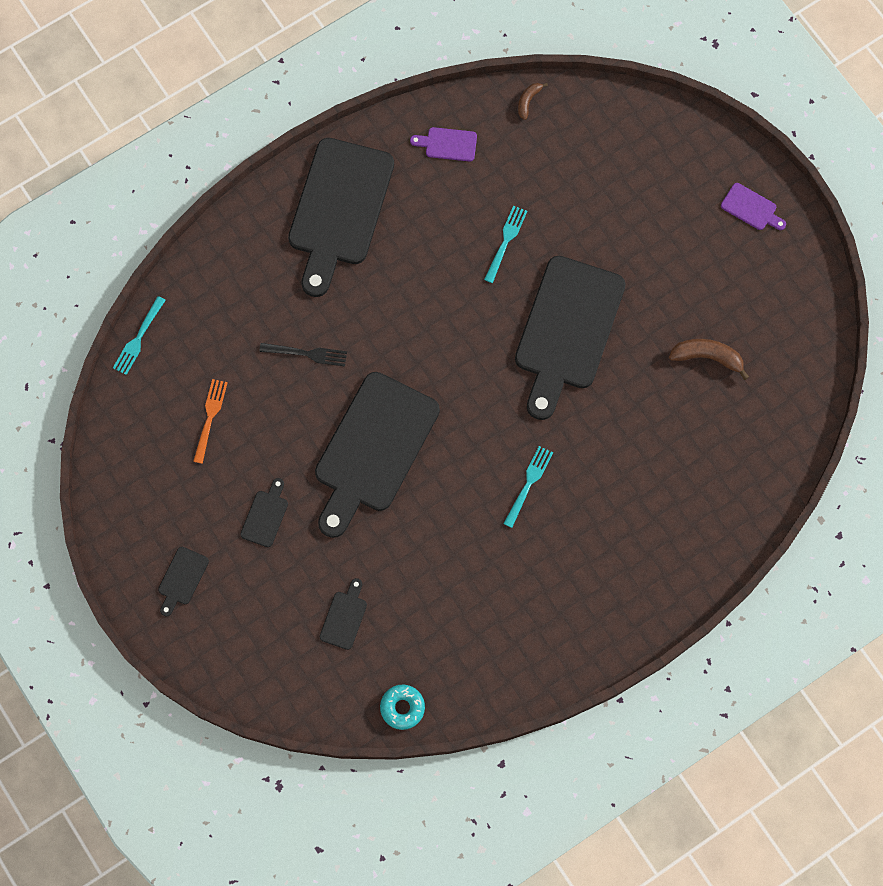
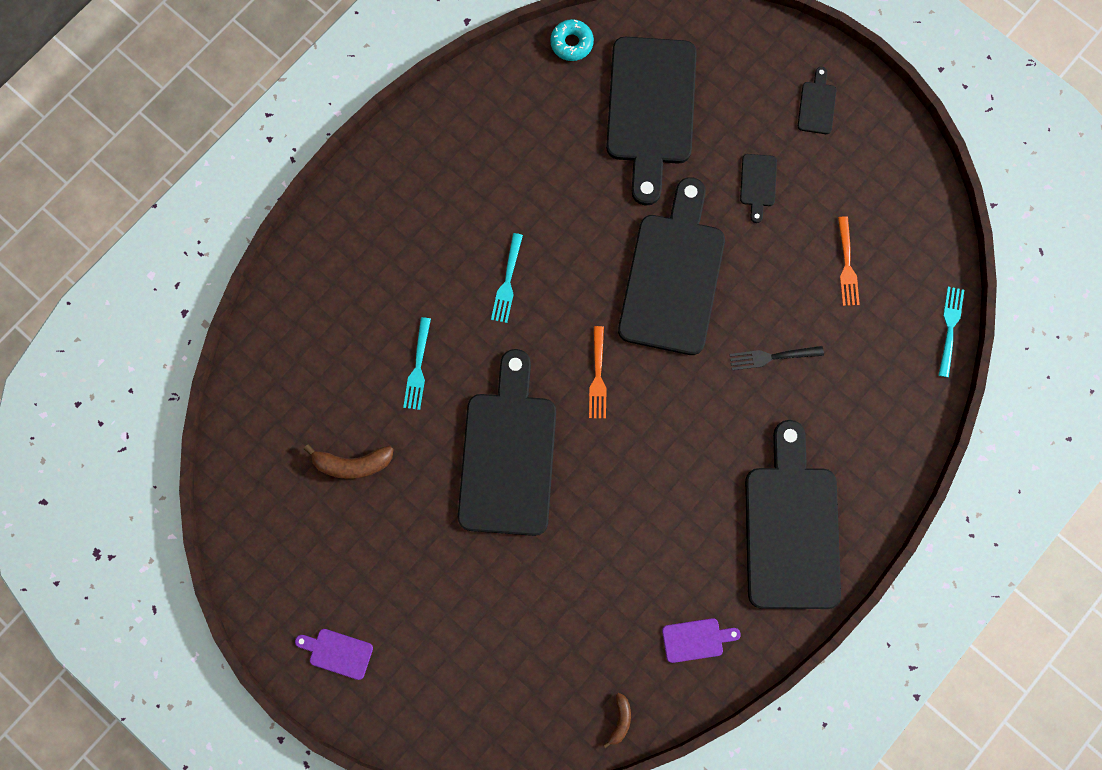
camera: 165 degrees right, 5 degrees up
black cutting board [320,578,367,650] -> black cutting board [606,37,697,206], size x2.49
turquoise fork [484,205,527,283] -> turquoise fork moved to [403,317,431,410]
none -> orange fork [589,326,606,419]

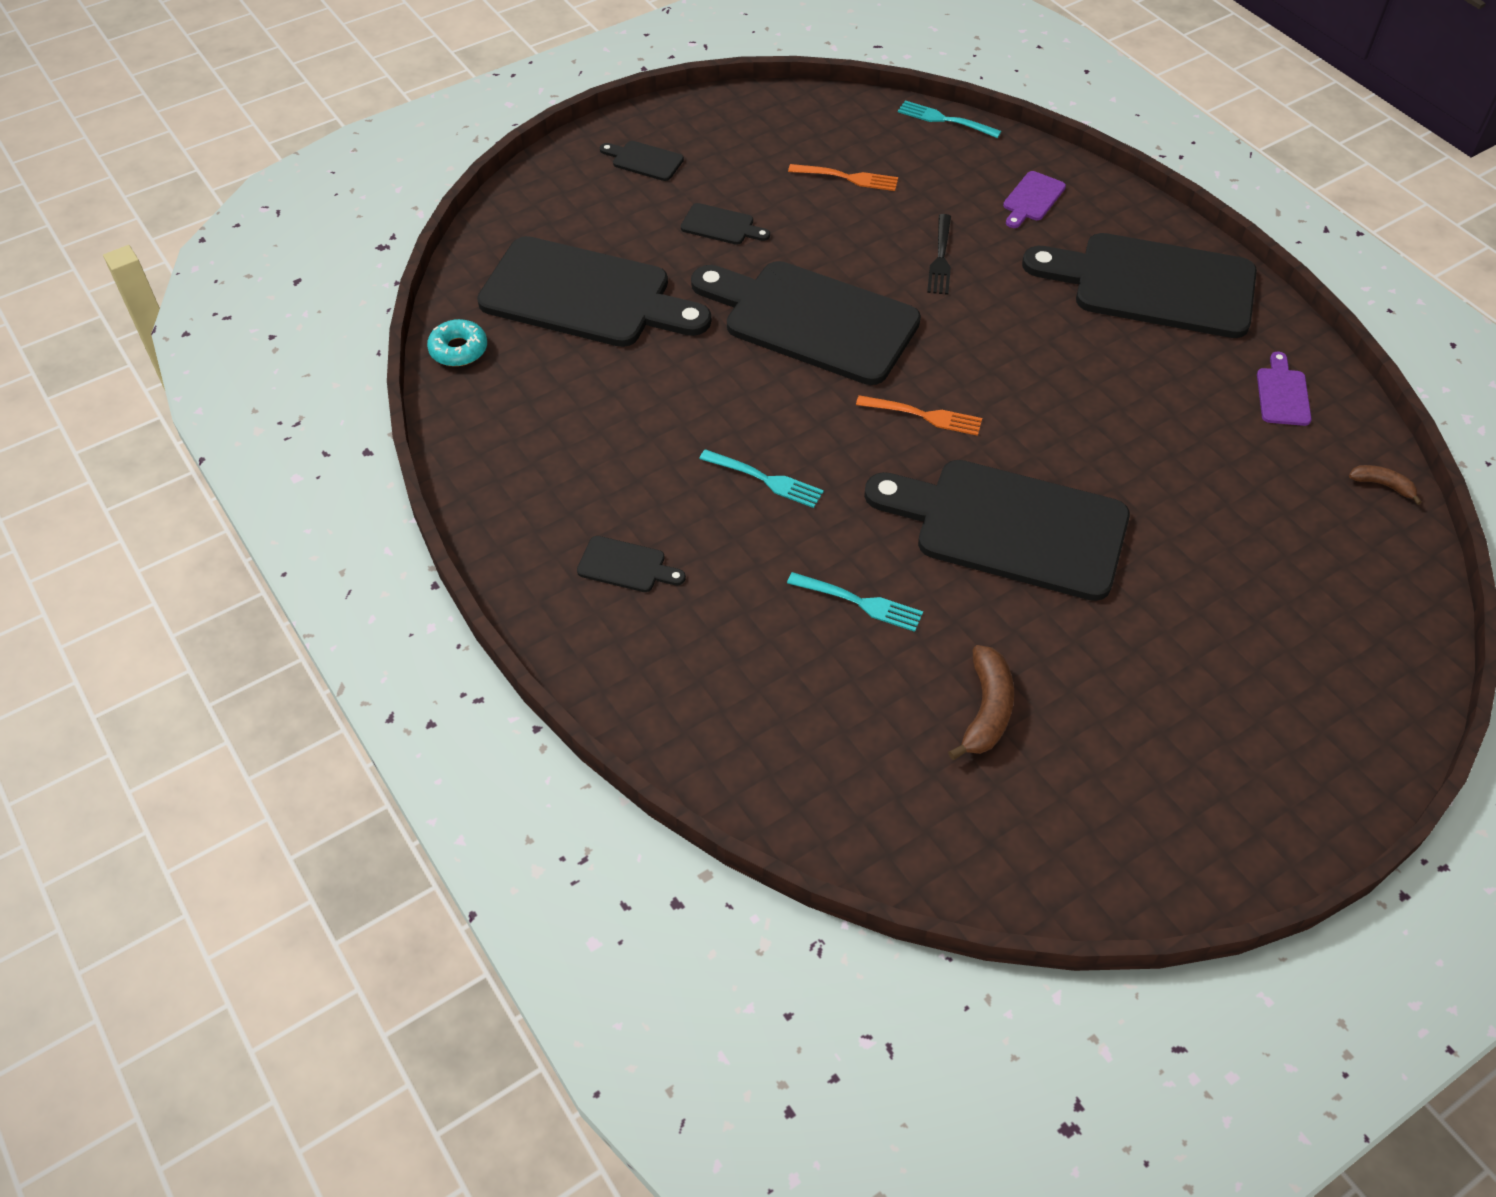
camera: 75 degrees left, 25 degrees down
purple cutting board [295,629,373,680] -> purple cutting board moved to [1003,171,1066,228]
none -> black cutting board [577,536,686,592]

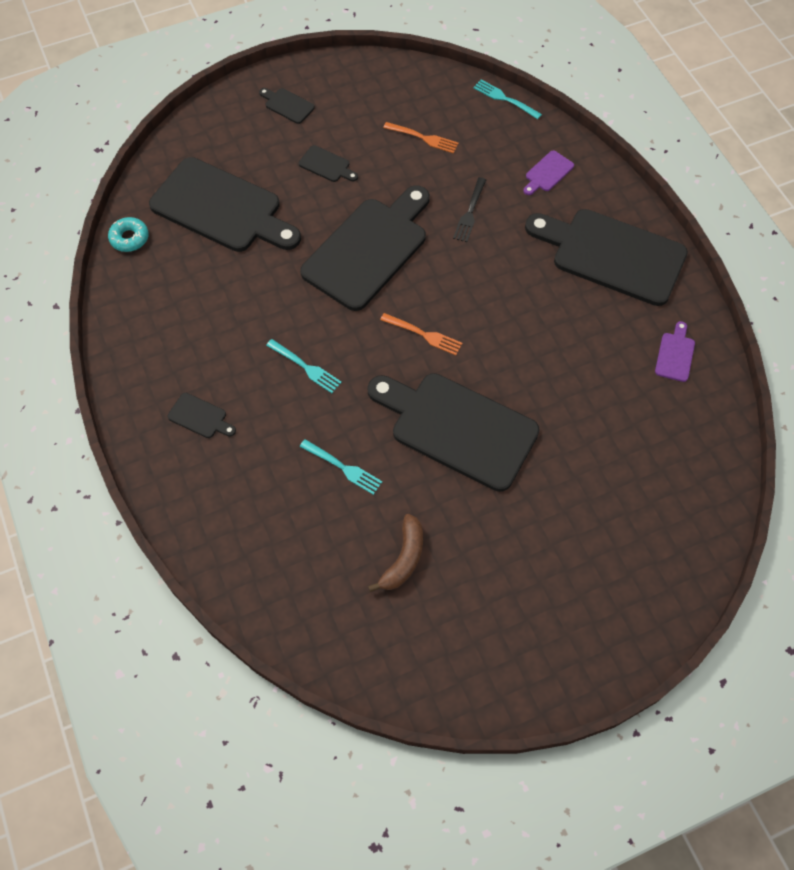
camera: 10 degrees right, 10 degrees up
black cutting board [691,261,921,385] -> black cutting board turned 90 degrees clockwise [300,185,430,311]
brown banana [1349,465,1422,505] -> none

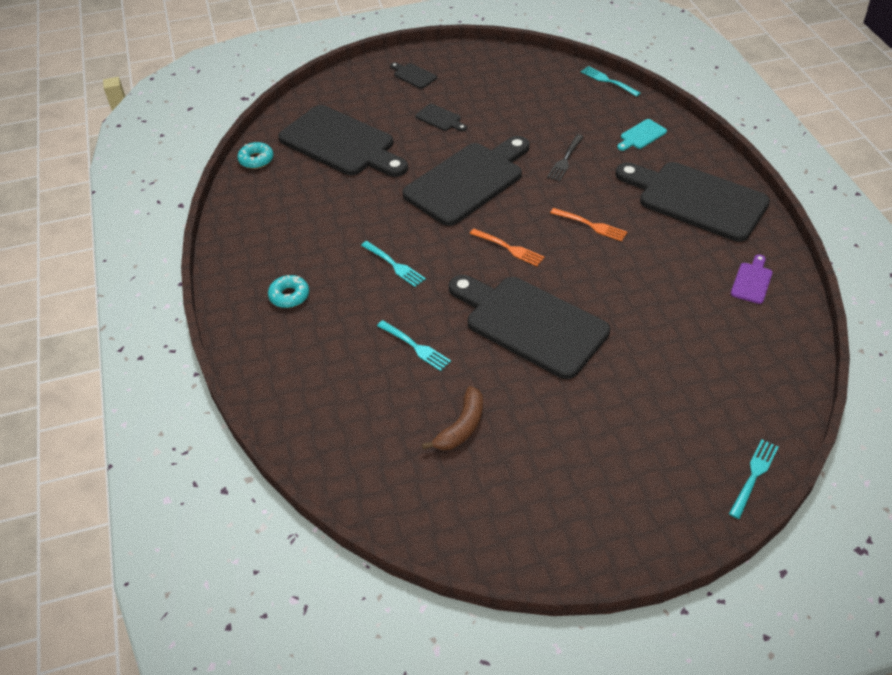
camera: 10 degrees right, 15 degrees down
black cutting board [167,393,236,438] -> turquoise donut [268,275,309,308]
orange fork [383,122,459,154] -> orange fork moved to [550,208,627,242]
purple cutting board [523,151,574,195] -> turquoise cutting board [617,119,667,151]
none -> turquoise fork [729,440,779,519]

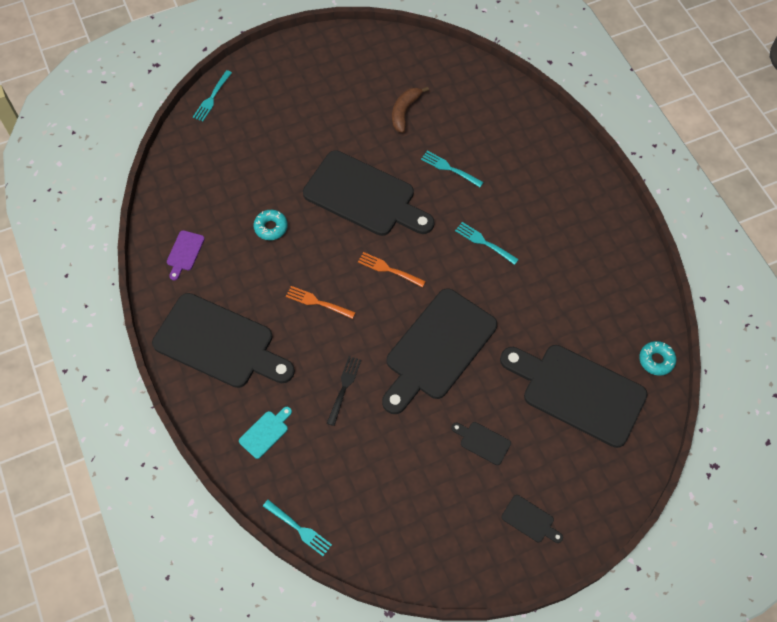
camera: 170 degrees right, 15 degrees up
turquoise donut [268,275,309,308] -> turquoise donut moved to [254,210,288,240]

